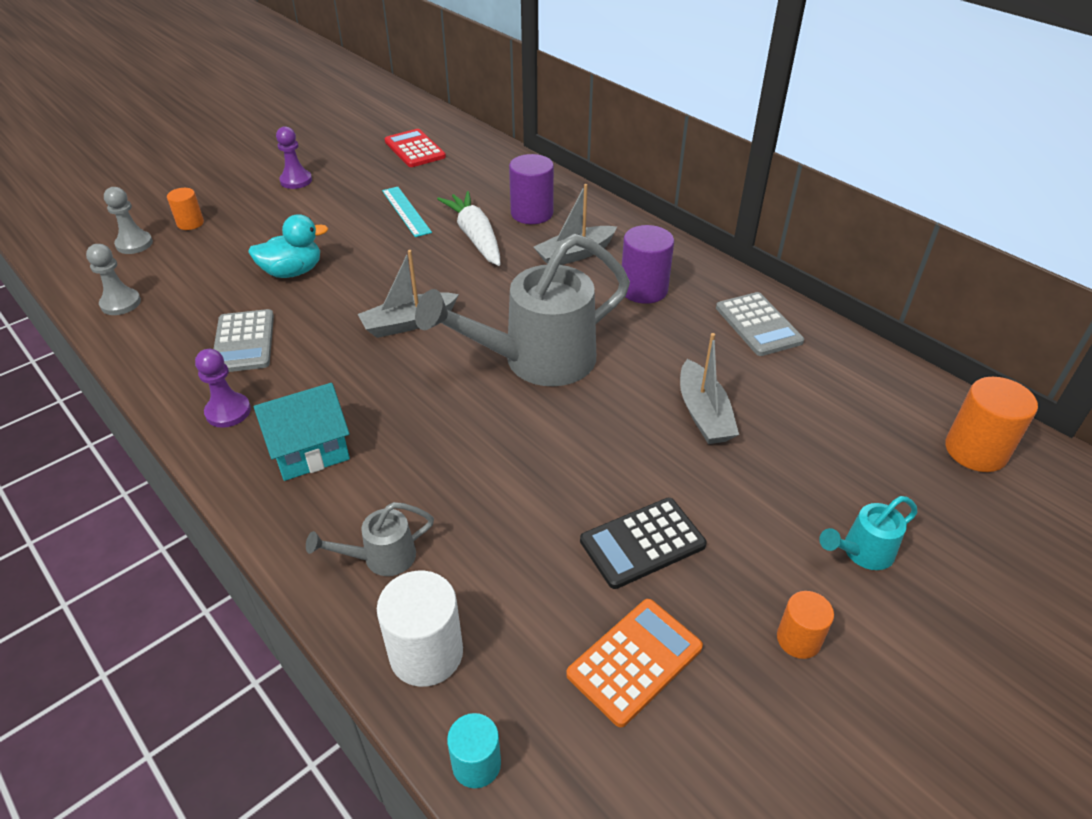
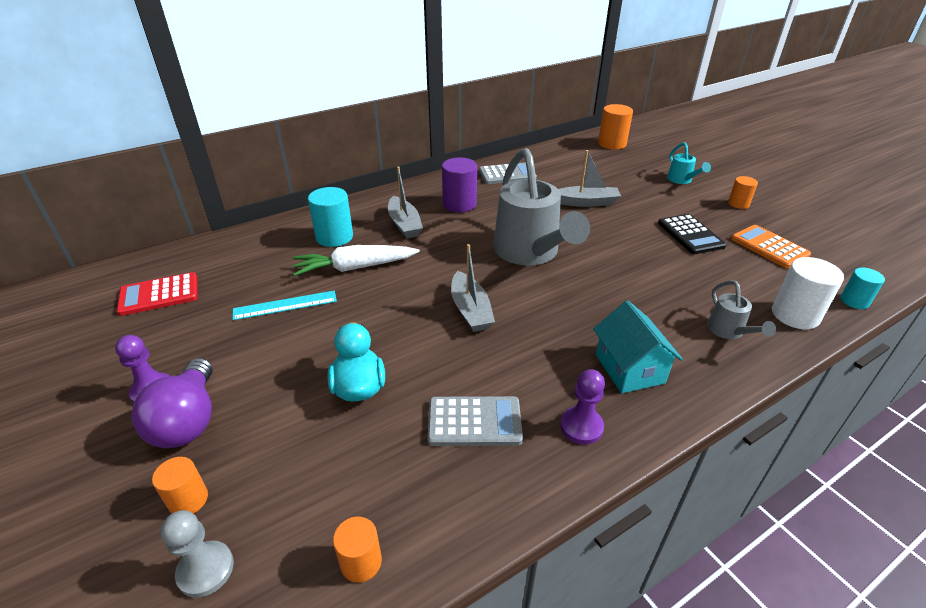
camera: 80 degrees left, 5 degrees down
grey pawn [86,244,141,315] -> orange cylinder [333,516,382,583]
purple cylinder [509,154,554,224] -> turquoise cylinder [308,187,353,247]
none -> purple light bulb [132,358,212,448]

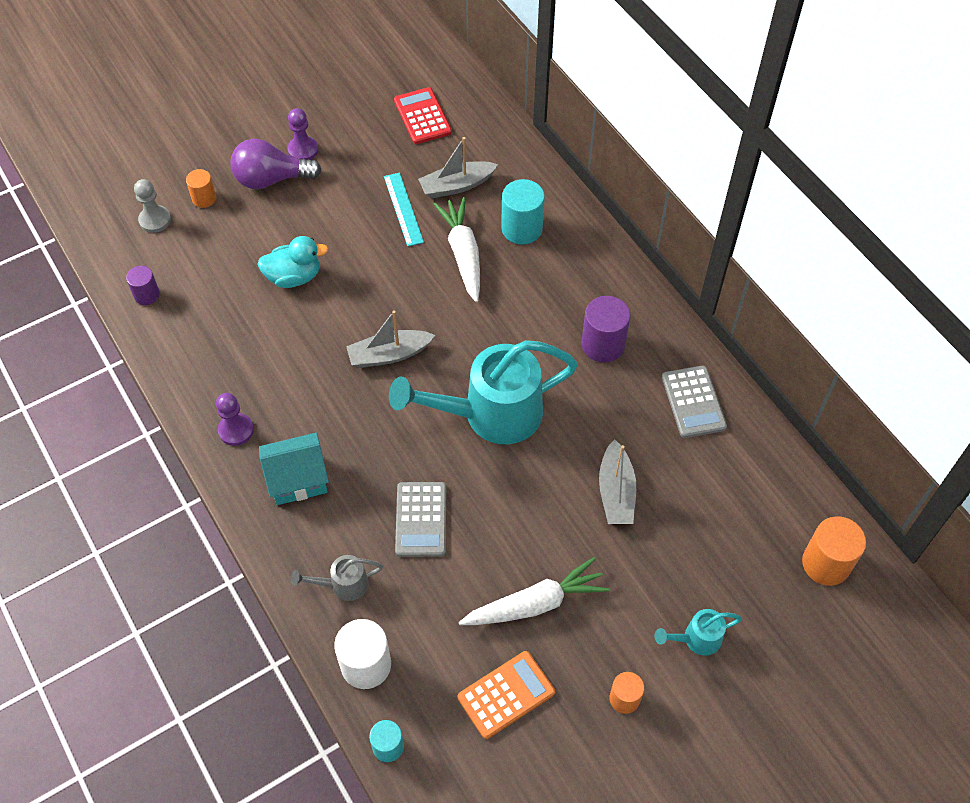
camera: 90 degrees right, 20 degrees up
orange cylinder [333,516,382,583] -> purple cylinder [126,266,160,305]
grey boat [388,167,423,239] -> grey boat moved to [418,137,498,198]
grey calculator [428,396,523,446] -> grey calculator moved to [395,482,446,557]
grey watering can [493,148,590,265] -> turquoise watering can [389,340,578,444]
black calculator [658,214,727,254] -> white carrot [459,557,609,625]

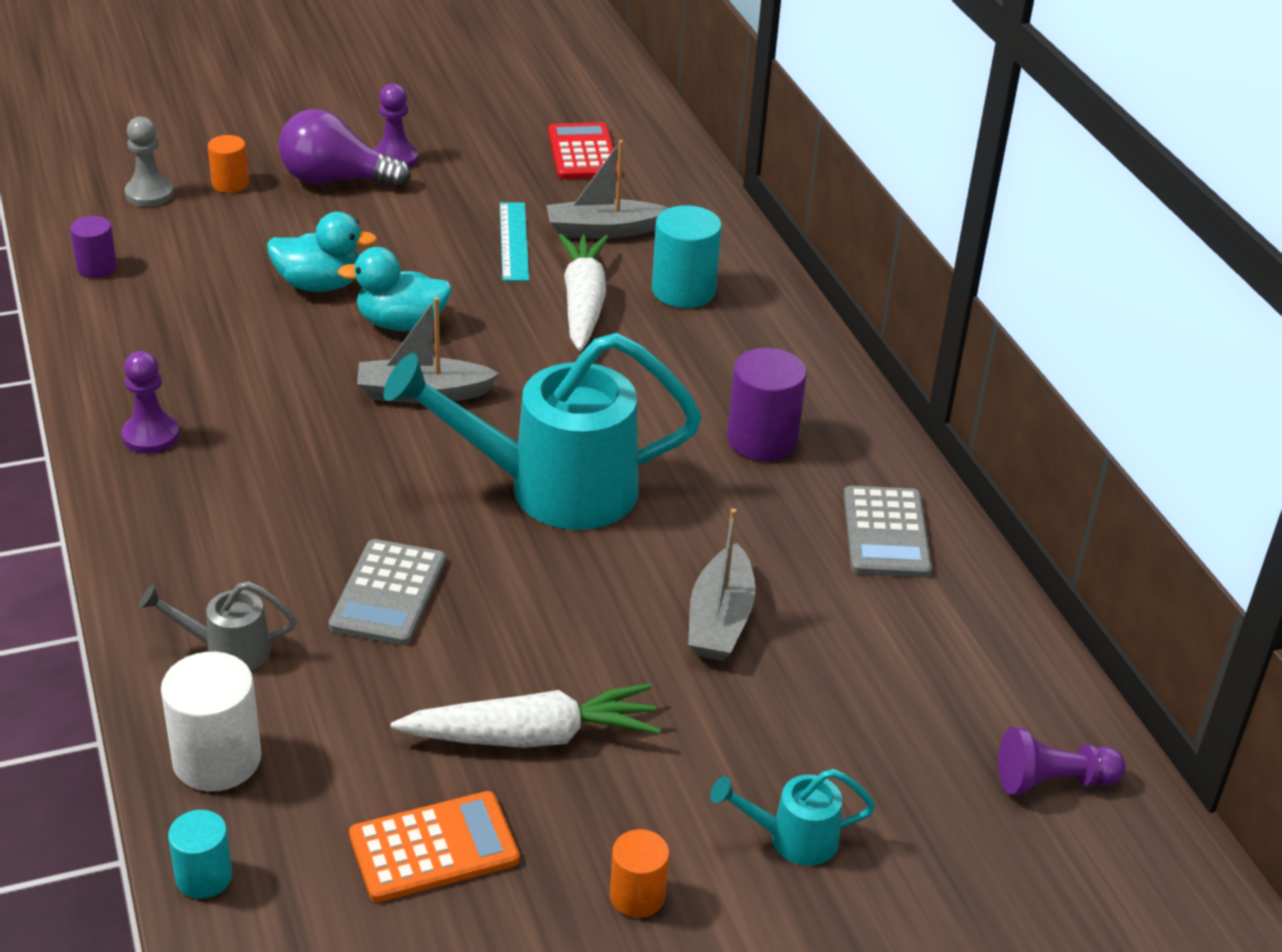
camera: 10 degrees right, 20 degrees down
turquoise house [259,433,329,505] -> none
orange cylinder [802,516,866,586] -> purple pawn [998,727,1126,795]
none -> turquoise duck [338,247,452,331]

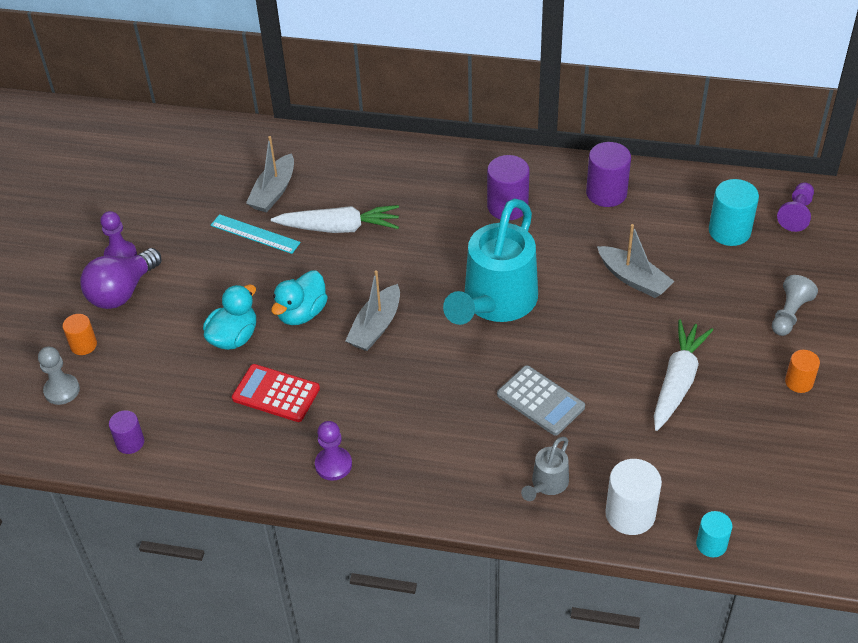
camera: 55 degrees left, 10 degrees up
orange calculator [349,791,520,903] -> none
red calculator [548,122,618,179] -> red calculator moved to [232,364,320,422]
white carrot [558,234,608,351] -> white carrot turned 150 degrees clockwise [271,205,399,233]
turquoise cylinder [652,205,722,308] -> turquoise cylinder moved to [709,179,759,246]
turquoise watering can [710,769,875,866] -> grey pawn [772,275,818,336]
grey calculator [843,486,932,577] -> purple cylinder [586,142,631,207]

